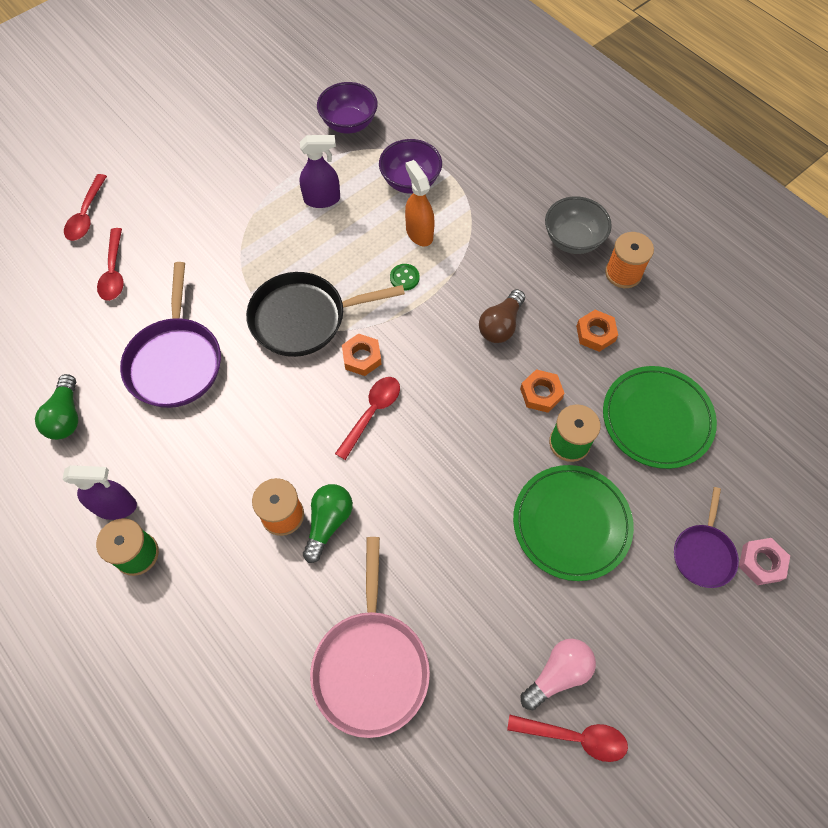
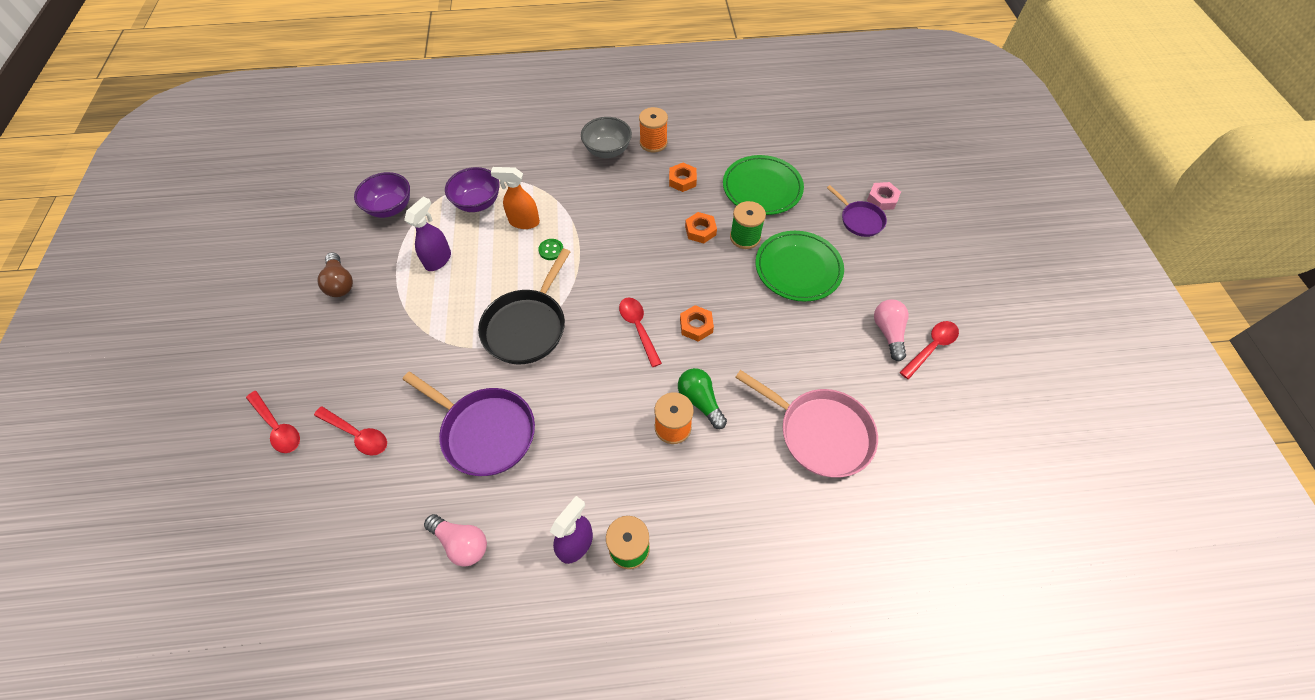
camera: 55 degrees left, 5 degrees down
green light bulb [35,374,78,440] -> pink light bulb [424,514,487,566]
orange nut [342,333,381,376] -> orange nut moved to [680,305,714,342]
brown light bulb [479,289,525,343] -> brown light bulb moved to [317,252,353,297]

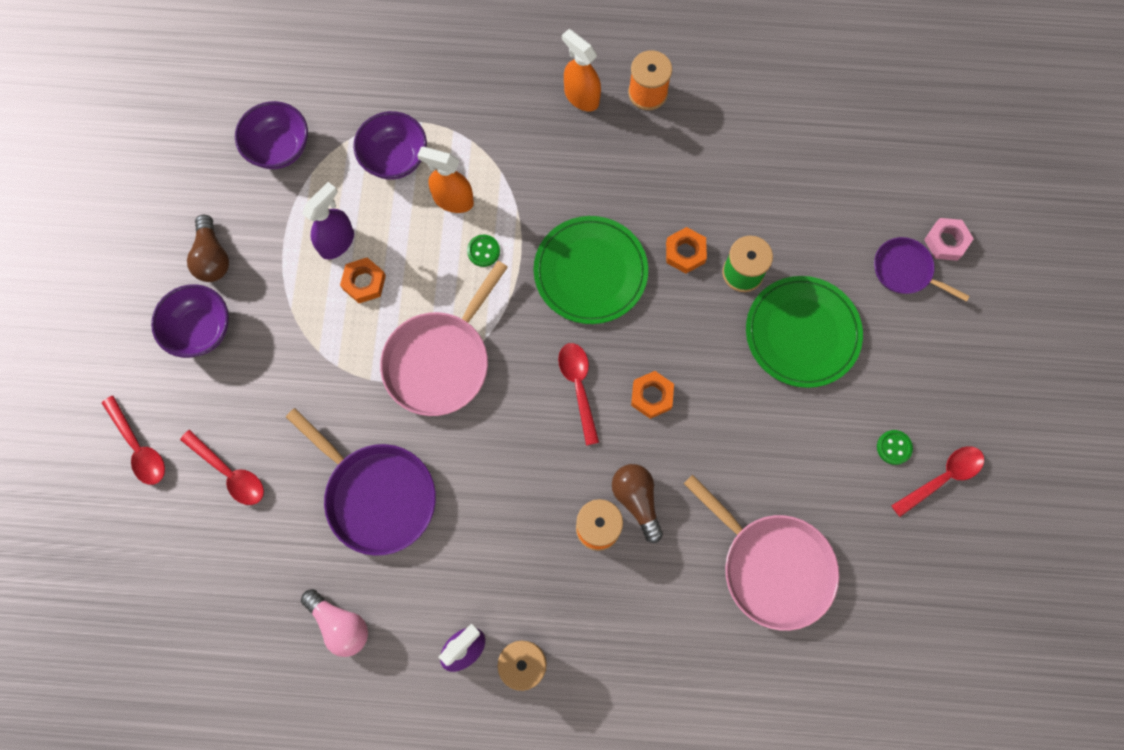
camera: 10 degrees right, 15 degrees up
black pan [478,249,570,364] -> pink pan [380,261,508,416]
grey bowl [581,117,632,158] -> orange spray bottle [562,29,601,111]
orange nut [669,163,697,192] -> orange nut moved to [340,258,386,303]
green light bulb [678,368,727,429] -> brown light bulb [612,464,663,543]
green plate [723,155,804,215] -> green plate moved to [534,216,648,324]
purple pan [827,185,887,237] -> purple pan turned 150 degrees clockwise [874,237,970,302]
pink light bulb [874,299,909,361] -> green button [877,430,913,465]
none -> purple bowl [151,284,229,358]

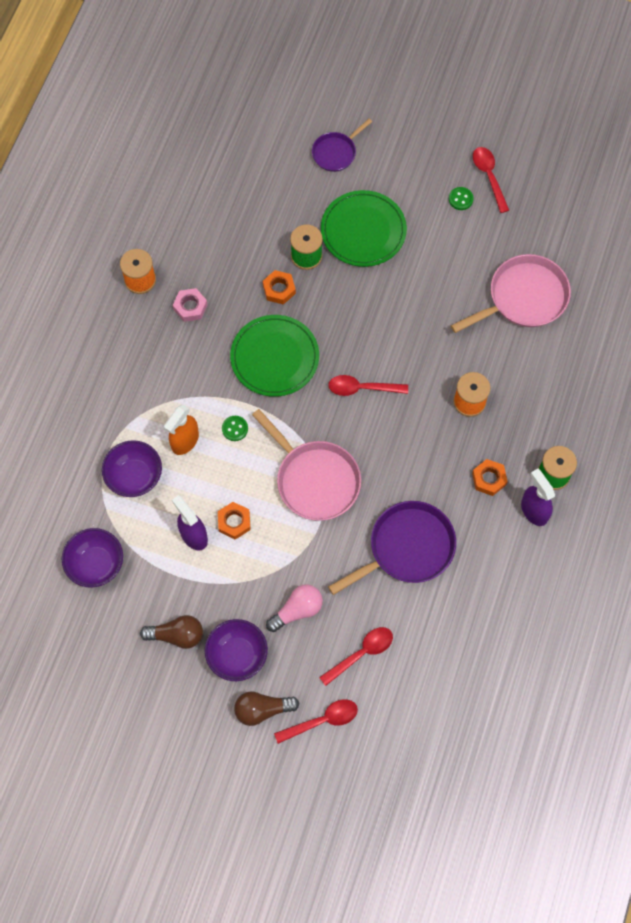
camera: 75 degrees left, 5 degrees down
pink light bulb [301,589,368,657] -> pink light bulb moved to [266,585,323,632]
orange spray bottle [562,29,601,111] -> none
brown light bulb [612,464,663,543] -> brown light bulb moved to [234,691,299,726]
orange nut [631,371,674,419] -> orange nut moved to [472,459,508,496]
pink nut [924,218,974,261] -> pink nut moved to [173,288,208,322]

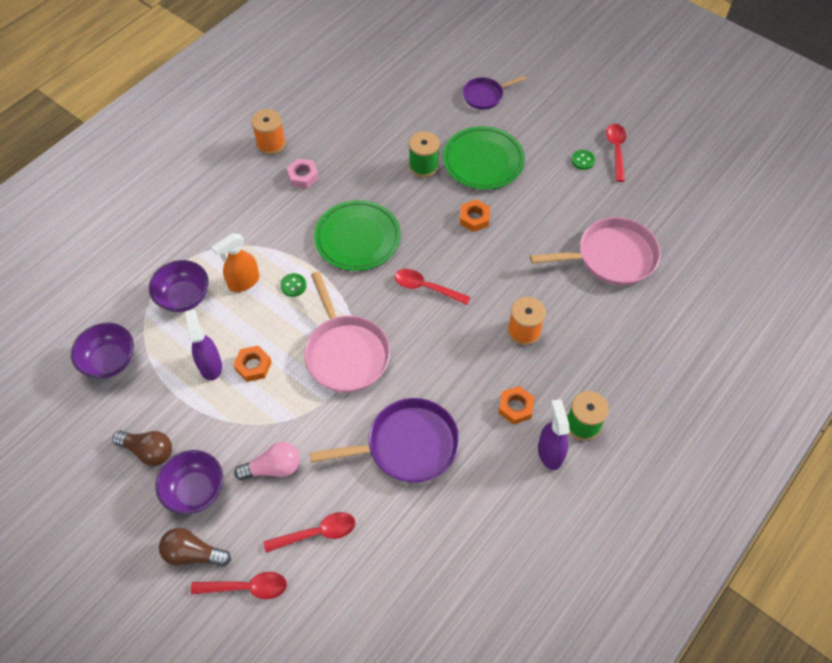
camera: 20 degrees right, 10 degrees down
orange nut [263,270,296,305] -> orange nut moved to [460,199,490,232]

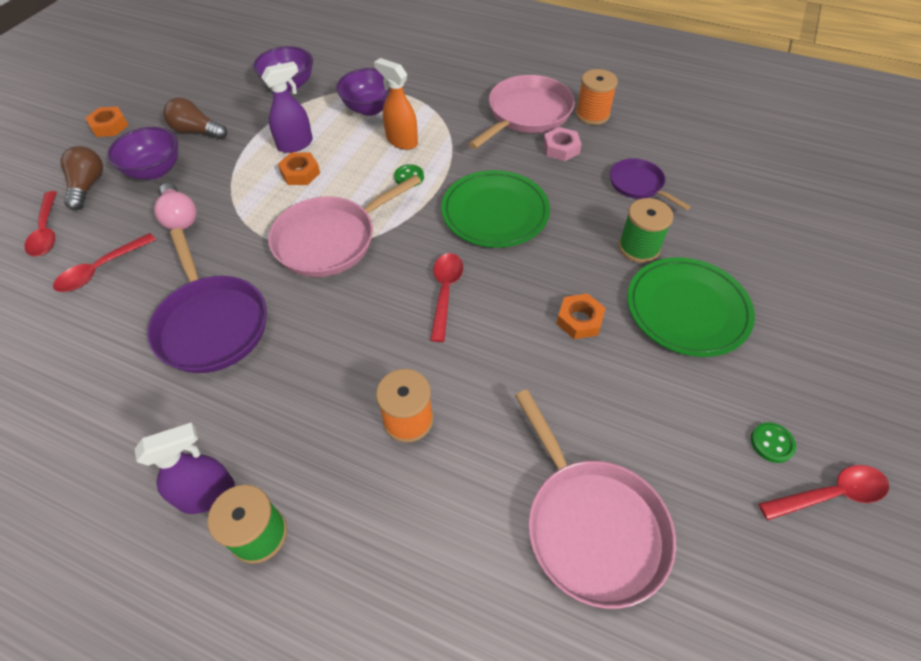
camera: 75 degrees right, 5 degrees down
brown light bulb [112,431,172,466] -> brown light bulb turned 105 degrees clockwise [163,98,227,139]
red spoon [263,512,355,553] -> red spoon turned 75 degrees clockwise [53,233,156,292]
purple pan [463,76,526,109] -> purple pan moved to [610,158,691,210]
orange nut [498,386,534,425] -> orange nut moved to [86,107,129,137]
none -> pink pan [468,75,575,149]

